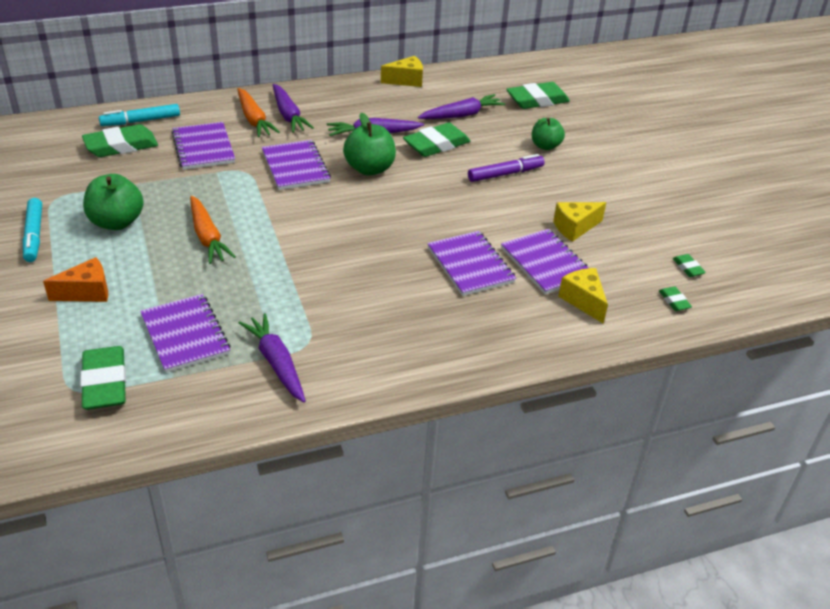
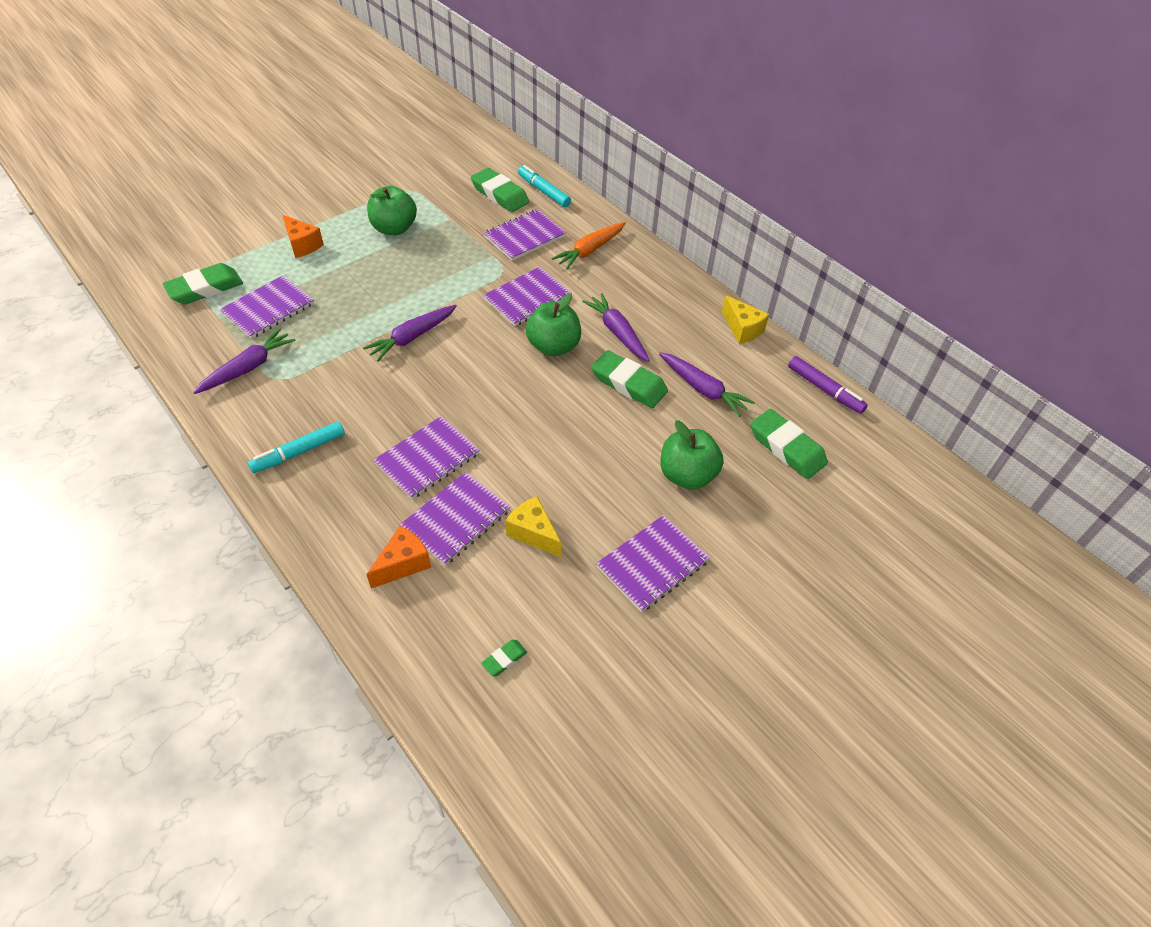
camera: 70 degrees right, 10 degrees up
turquoise marker [23,198,42,262] -> turquoise marker moved to [248,421,345,473]
orange carrot [190,196,236,264] -> none
purple carrot [273,84,314,133] -> purple carrot moved to [363,305,457,362]
purple marker [468,154,545,182] -> purple marker moved to [788,356,868,414]
green apple [532,118,565,150] -> green apple [660,420,724,490], size x1.50
yellow cheese [558,268,608,323] -> orange cheese [366,526,431,589]
green eraser [659,287,692,311] -> none
none -> purple notebook [596,515,710,612]

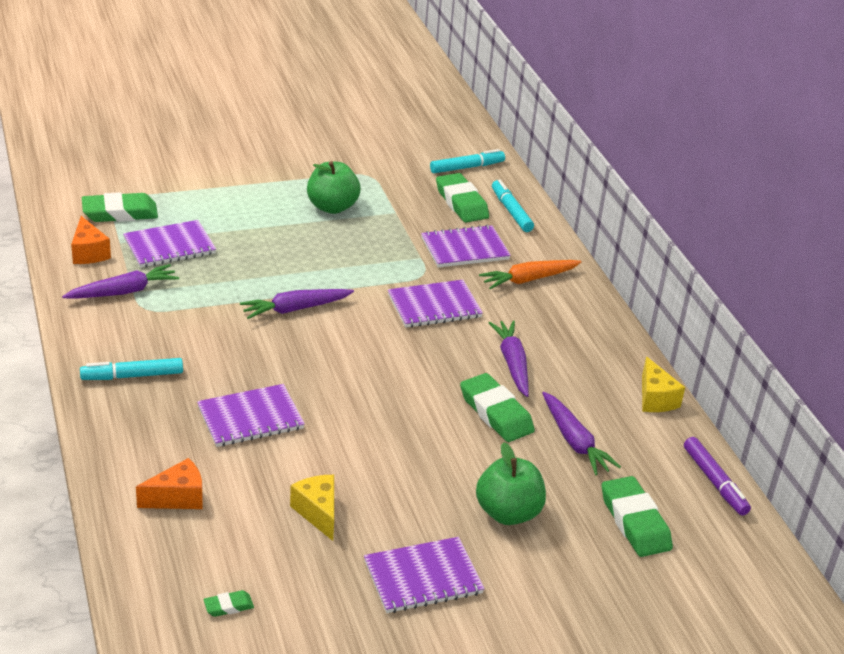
camera: 20 degrees right, 15 degrees down
orange cheese [283,215,324,258] -> orange cheese moved to [71,216,111,264]
purple notebook [400,472,510,565] -> none
green apple [526,294,581,356] -> none
none -> turquoise marker [430,149,505,173]

